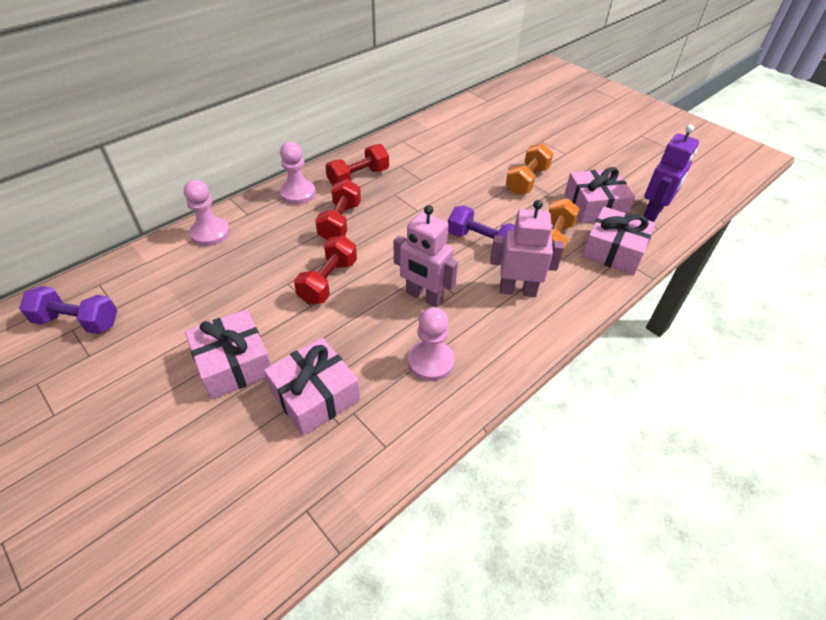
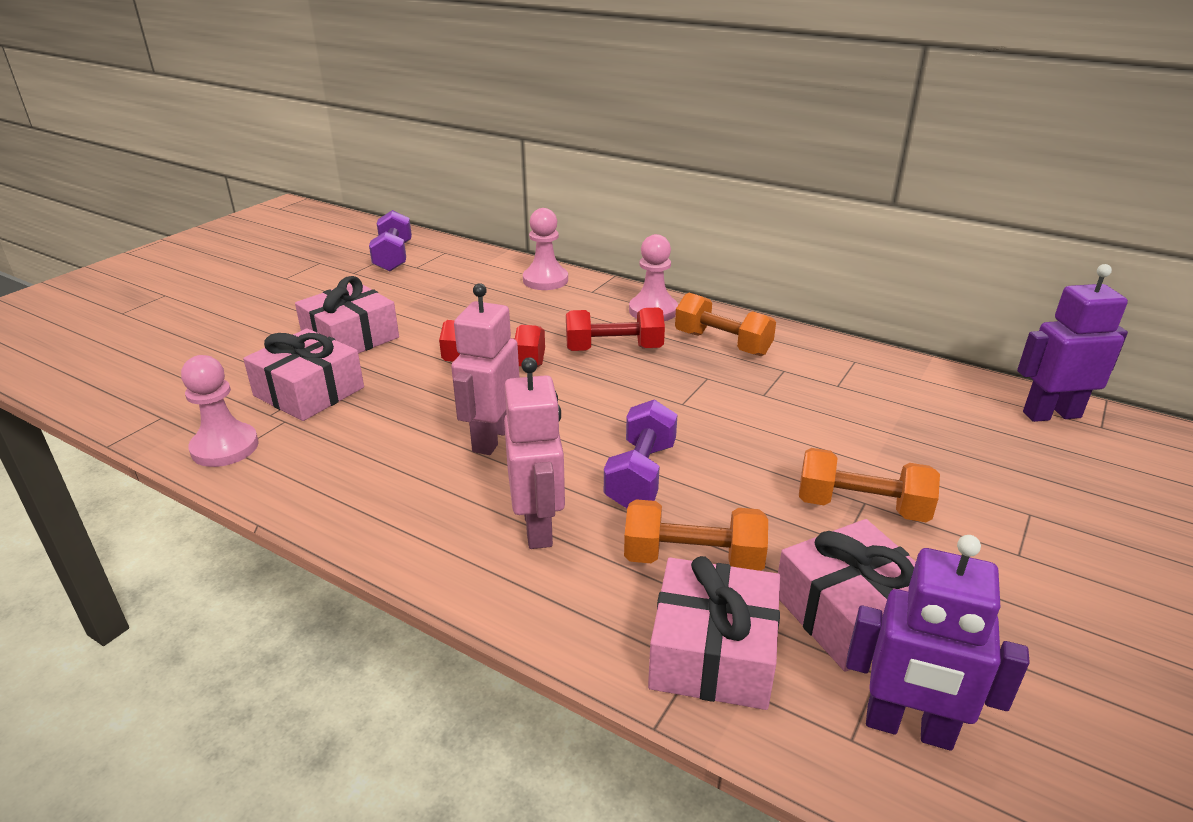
camera: 75 degrees right, 15 degrees down
red dumbbell [325,144,389,186] -> orange dumbbell [675,293,776,356]
pink pawn [408,307,454,381] -> pink pawn moved to [181,355,259,467]
none -> purple robot [1017,264,1128,422]

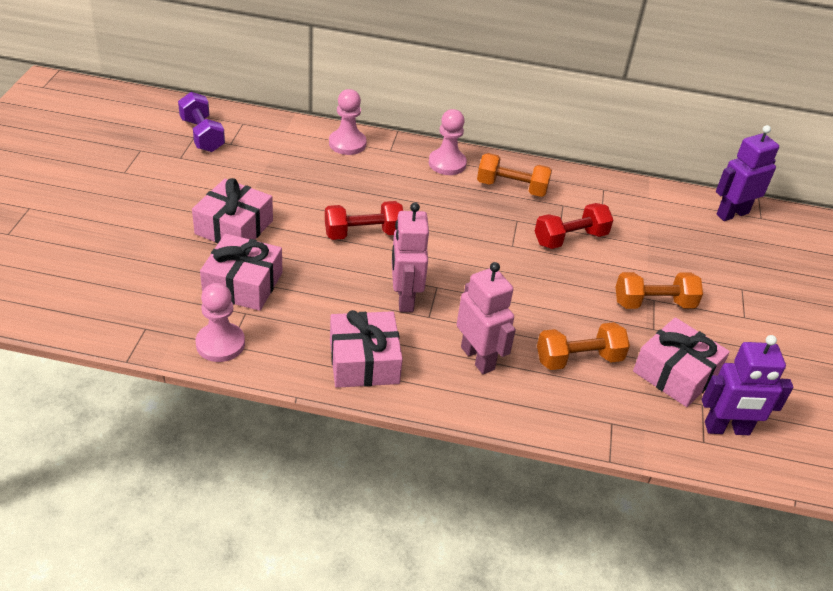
camera: 25 degrees left, 10 degrees up
red dumbbell [566,307,665,351] -> red dumbbell moved to [535,203,613,249]
purple dumbbell [604,399,678,508] -> none
pink gift [648,556,780,710] -> pink gift moved to [330,310,403,388]

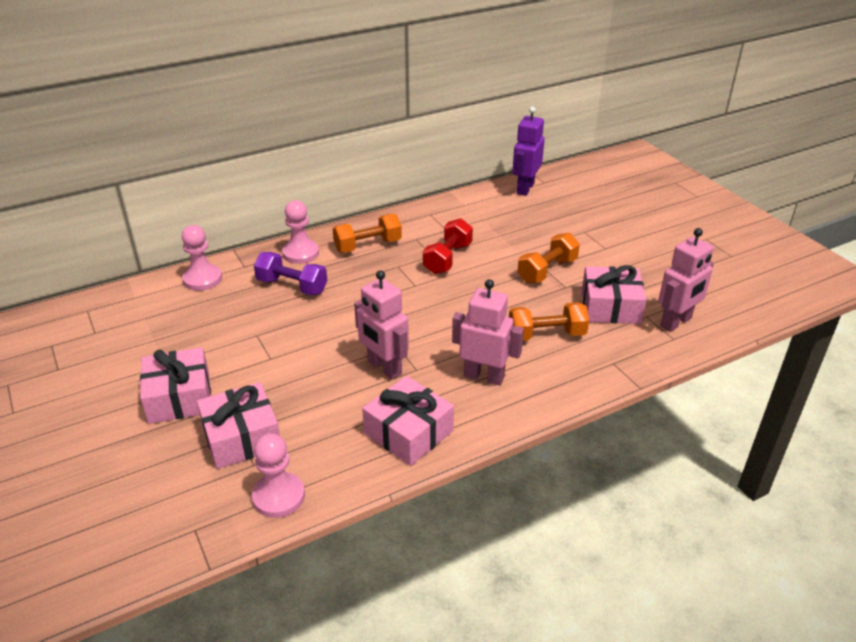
camera: 35 degrees left, 5 degrees down
purple dumbbell [178,92,225,152] -> purple dumbbell moved to [254,252,327,295]
red dumbbell [325,201,403,240] -> none
orange dumbbell [537,322,630,370] -> orange dumbbell turned 45 degrees clockwise [509,302,589,341]
purple robot [702,335,793,435] -> pink robot [658,228,714,332]

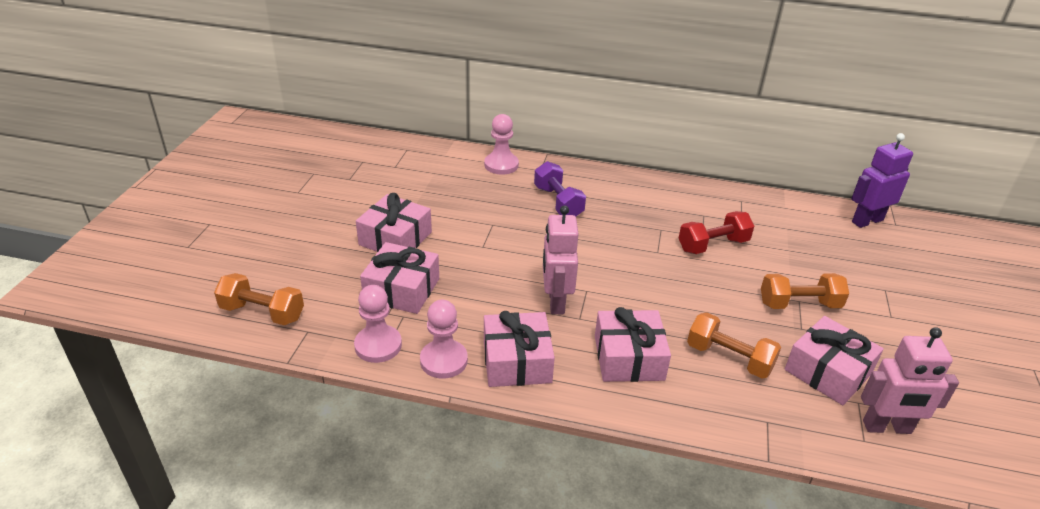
camera: 40 degrees right, 0 degrees up
pink pawn [282,200,319,264] -> pink pawn moved to [420,300,468,379]
orange dumbbell [333,214,402,253] -> orange dumbbell moved to [214,273,304,325]
pink robot [452,279,524,386] -> pink gift [595,307,671,382]

